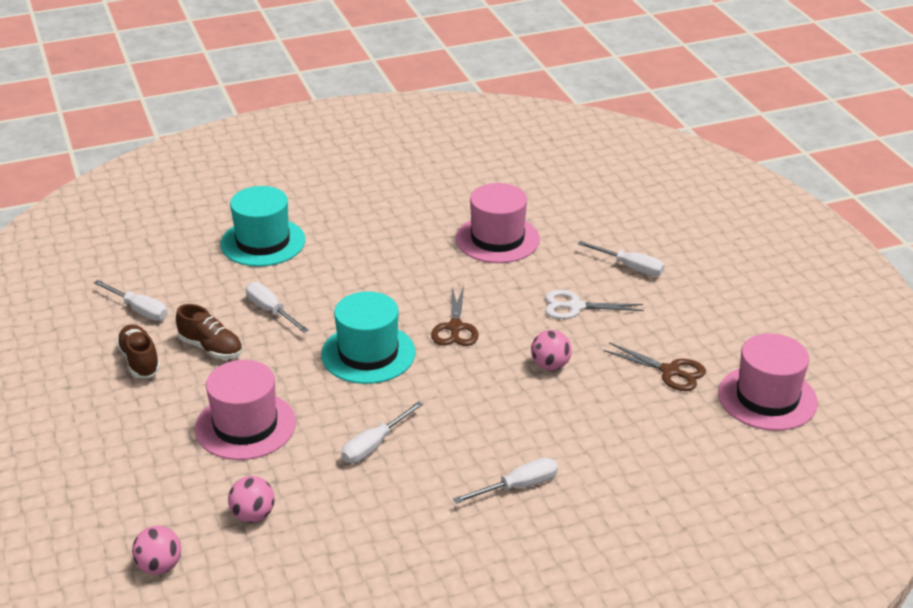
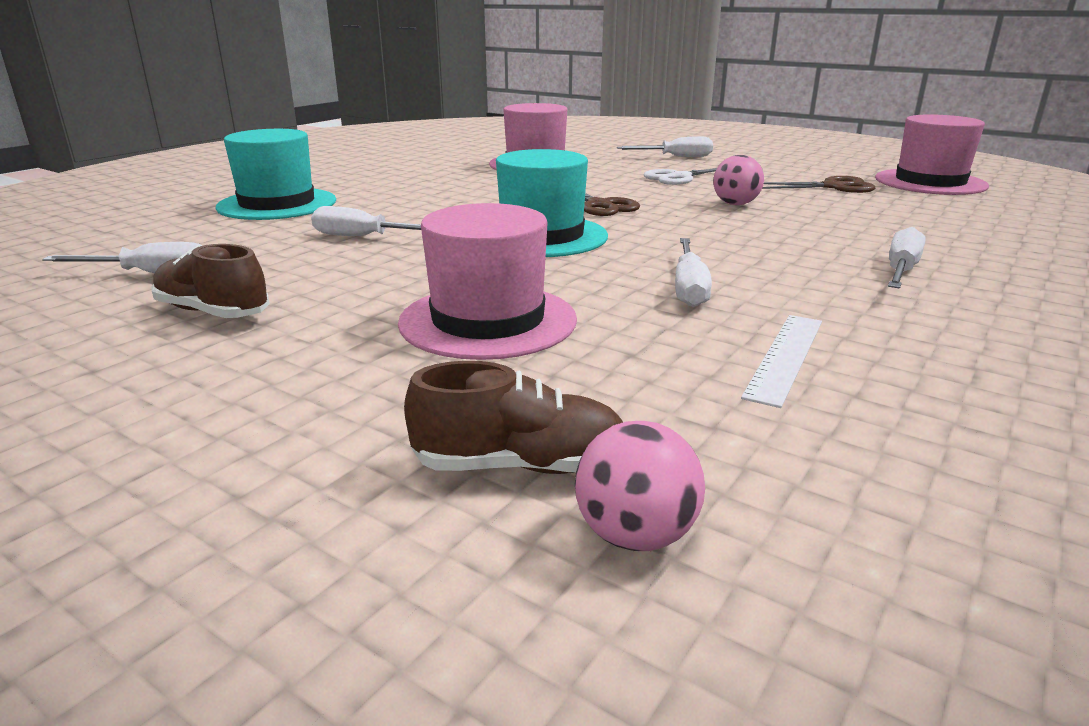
camera: 35 degrees left, 10 degrees down
brown shoe [176,304,243,359] -> brown shoe moved to [404,361,623,474]
pink ball [228,476,275,523] -> none
none -> white ruler [741,315,822,408]

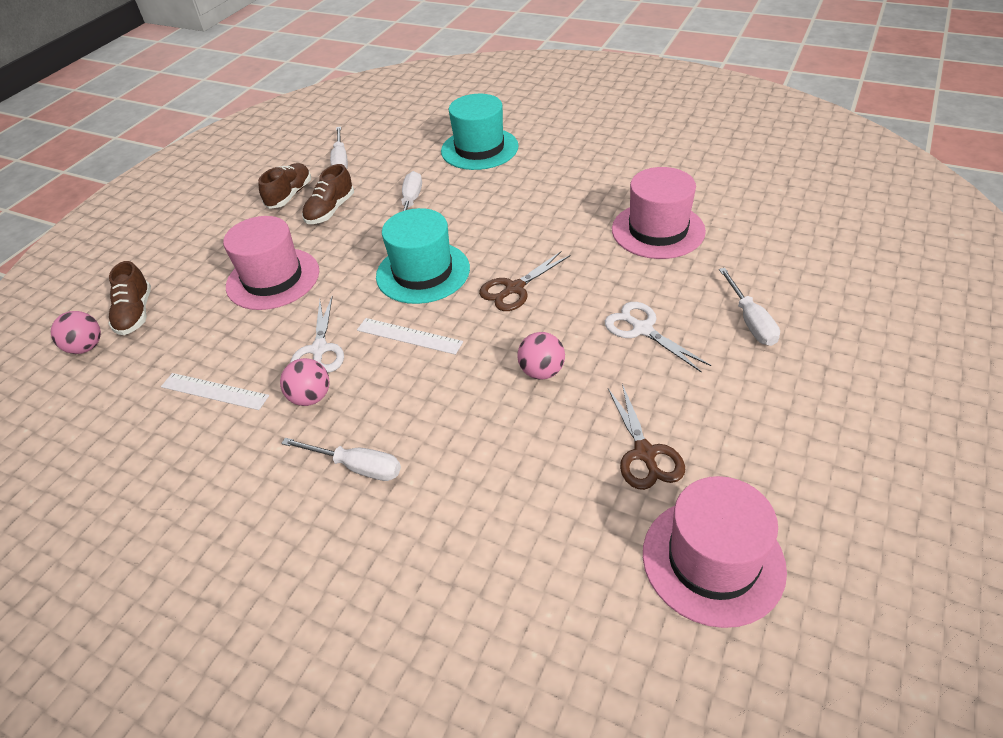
camera: 85 degrees right, 20 degrees up
white screwdriver [675,238,712,307] -> white scissors [290,296,344,373]
none -> pink ball [280,358,329,406]
none -> brown shoe [302,164,354,224]
none -> white ruler [357,318,463,355]

